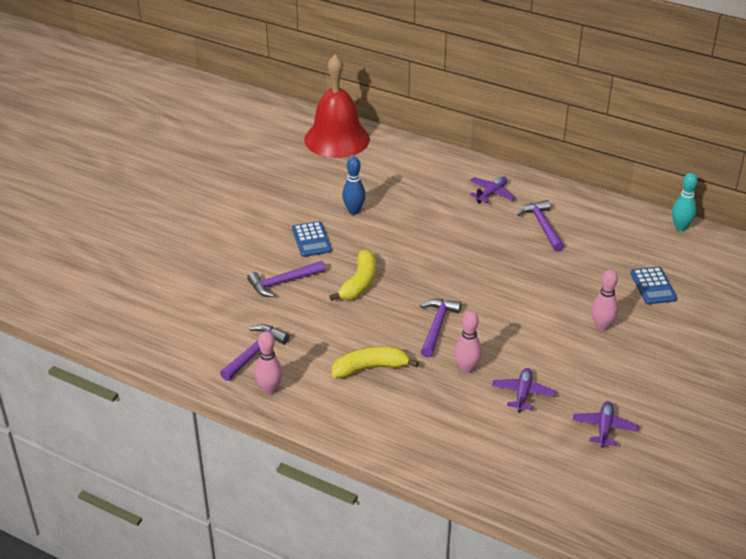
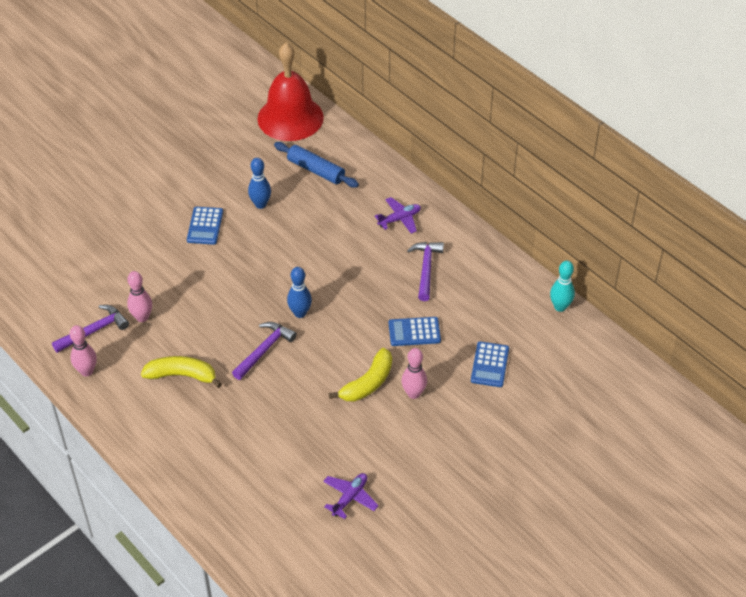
camera: 20 degrees right, 10 degrees up
purple hammer [247,261,326,297] -> none
yellow banana [329,250,376,301] -> yellow banana moved to [329,348,392,402]
pink bowling pin [455,311,482,374] -> pink bowling pin moved to [127,271,152,322]
purple plane [492,368,556,412] -> none
none -> blue rolling pin [274,142,359,188]
none -> blue bowling pin [287,267,312,318]
none -> blue calculator [389,317,441,346]

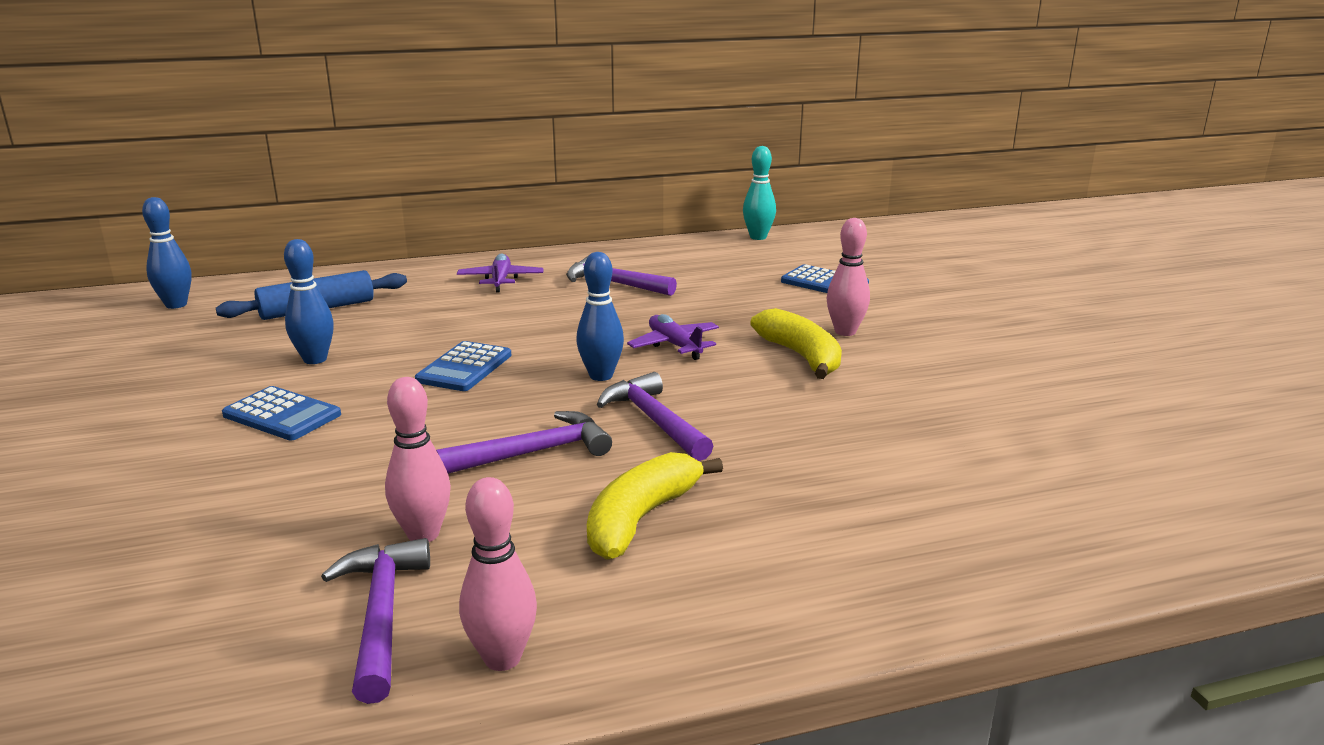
camera: 65 degrees left, 25 degrees down
red bell [257,43,324,141] -> blue bowling pin [142,197,192,309]
purple plane [323,473,379,519] -> purple plane moved to [627,314,719,360]
blue calculator [389,317,441,346] -> blue calculator moved to [415,341,511,391]
none -> purple hammer [436,411,612,474]

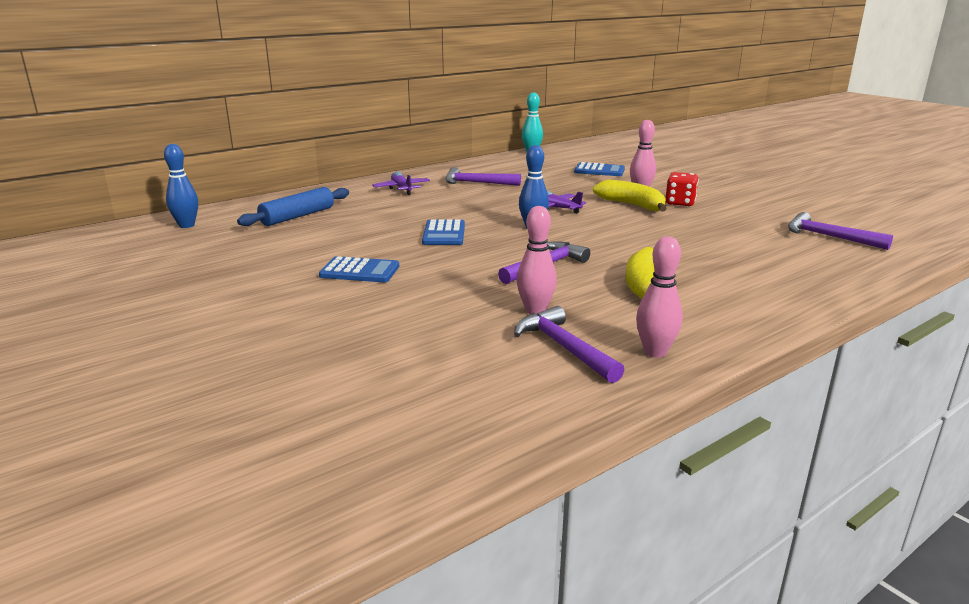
camera: 20 degrees left, 0 degrees up
blue bowling pin [284,239,334,364] -> none
purple hammer [597,372,713,461] -> purple hammer moved to [788,212,893,250]
none -> red dice [665,172,699,206]

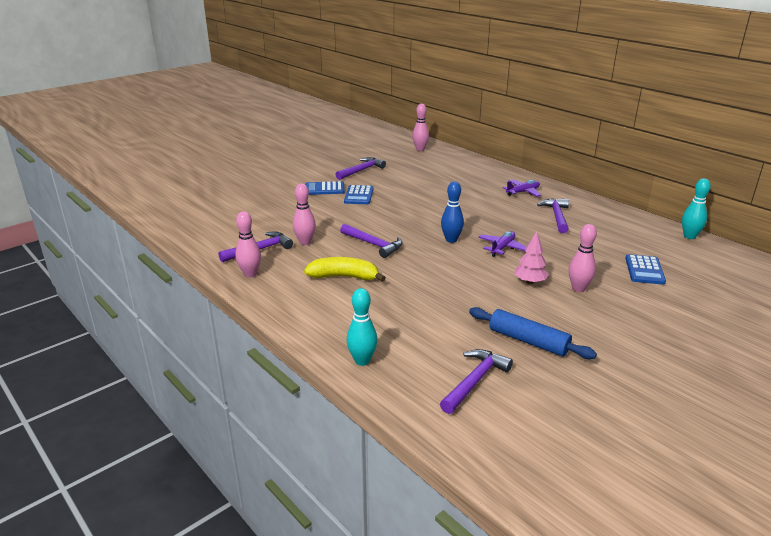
camera: 85 degrees right, 5 degrees up
blue bowling pin [164,144,198,228] -> pink bowling pin [412,104,429,151]
blue rolling pin [237,187,349,226] -> blue rolling pin moved to [469,307,597,359]
blue calculator [422,219,465,245] -> blue calculator moved to [305,181,345,195]
yellow banana [593,179,667,212] -> pink tree [515,231,549,284]
red dice [665,172,699,206] -> none
none -> purple hammer [335,157,386,180]
none -> turquoise bowling pin [347,288,378,366]

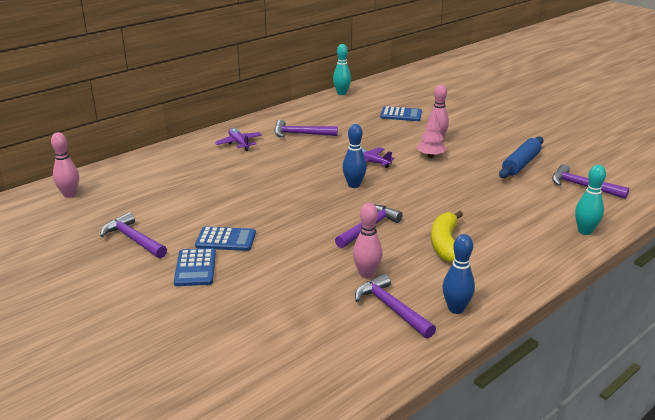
camera: 90 degrees left, 0 degrees up
pink bowling pin [235,211,261,278] -> blue bowling pin [443,234,475,314]

